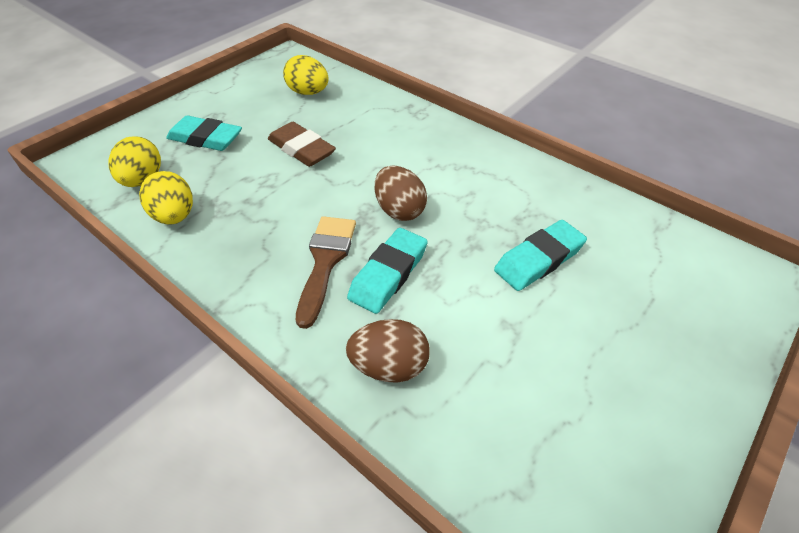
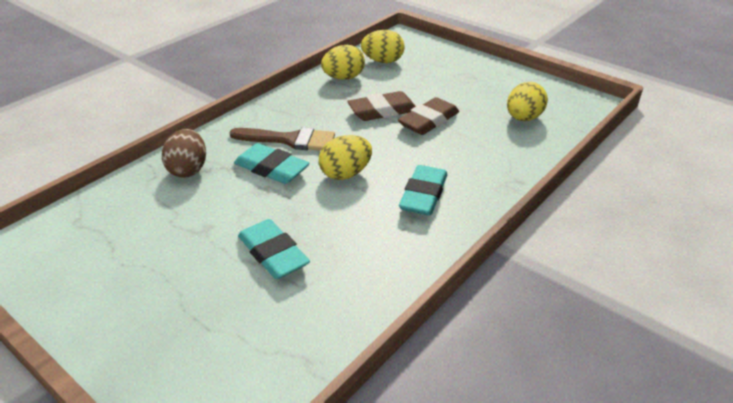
camera: 90 degrees right, 10 degrees down
turquoise eraser [166,116,242,151] -> turquoise eraser moved to [399,165,447,216]
brown egg [375,166,427,221] -> yellow egg [319,135,372,180]
none -> brown eraser [347,91,416,121]

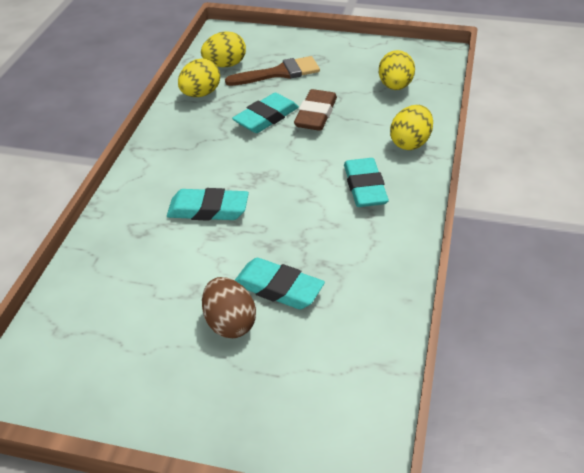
camera: 25 degrees left, 5 degrees up
brown egg [162,129,206,178] -> brown egg moved to [202,277,256,338]
brown brush [229,127,335,151] -> brown brush moved to [225,56,320,86]
yellow egg [319,135,372,180] -> yellow egg moved to [390,105,433,150]
brown eraser [347,91,416,121] -> turquoise eraser [232,93,299,133]

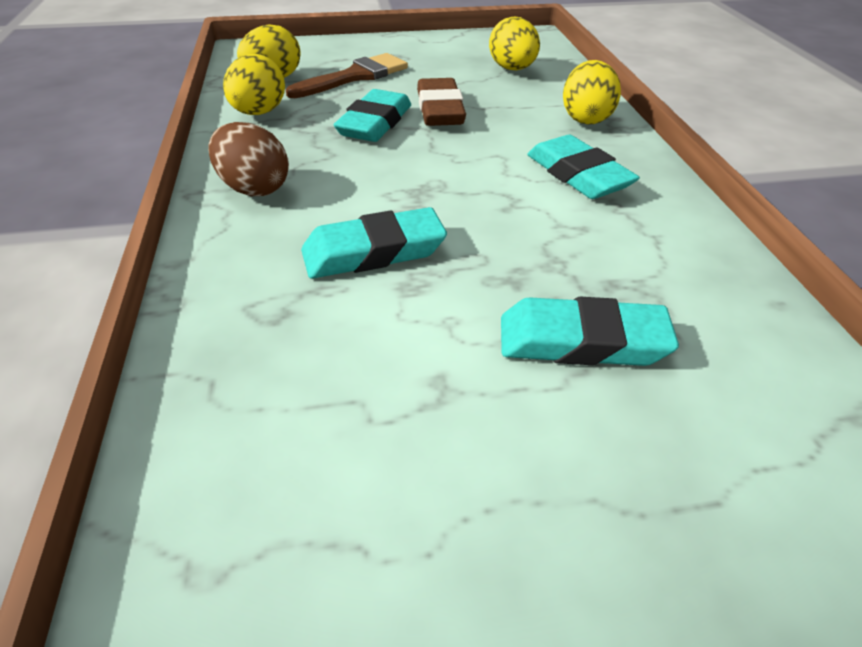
camera: 25 degrees left, 0 degrees up
brown egg [202,277,256,338] -> brown egg moved to [208,122,289,196]

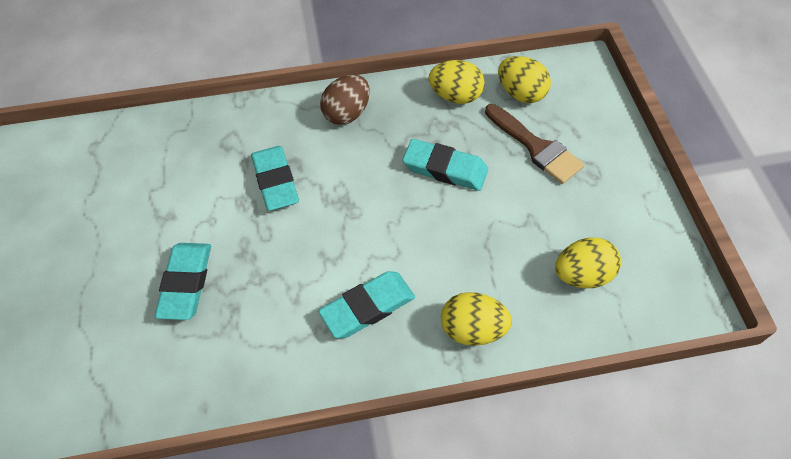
camera: 90 degrees right, 15 degrees up
brown eraser [417,78,466,126] -> none

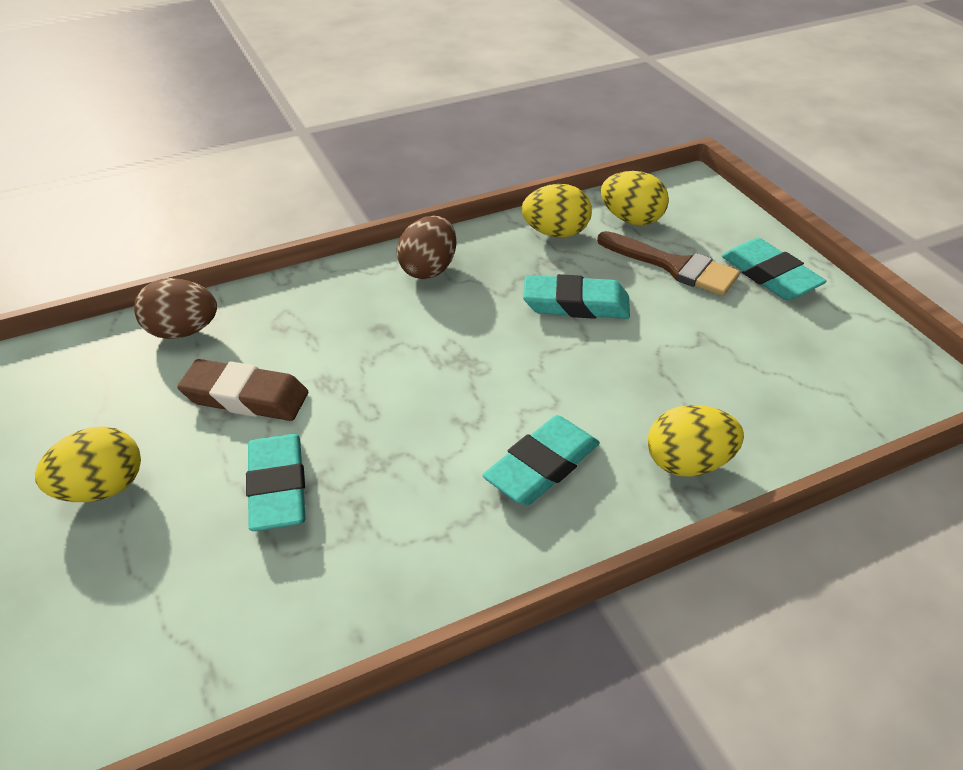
camera: 15 degrees left, 15 degrees down
turquoise eraser [251,146,299,211] -> turquoise eraser moved to [722,238,826,300]
yellow egg [555,238,621,288] -> yellow egg moved to [35,426,141,502]
none -> brown egg [134,278,217,339]
none -> brown eraser [177,359,308,421]

